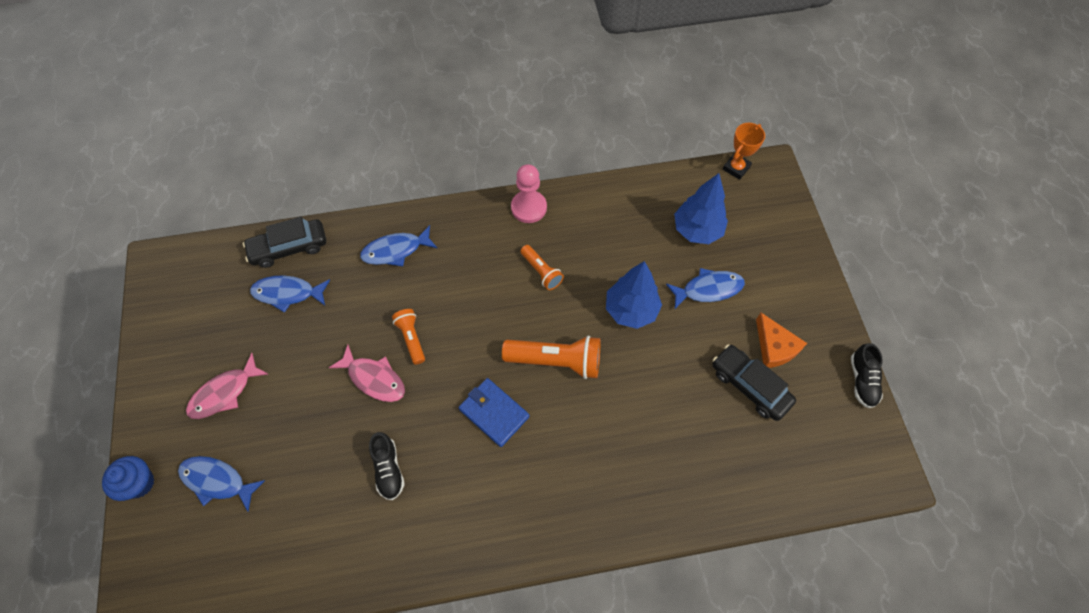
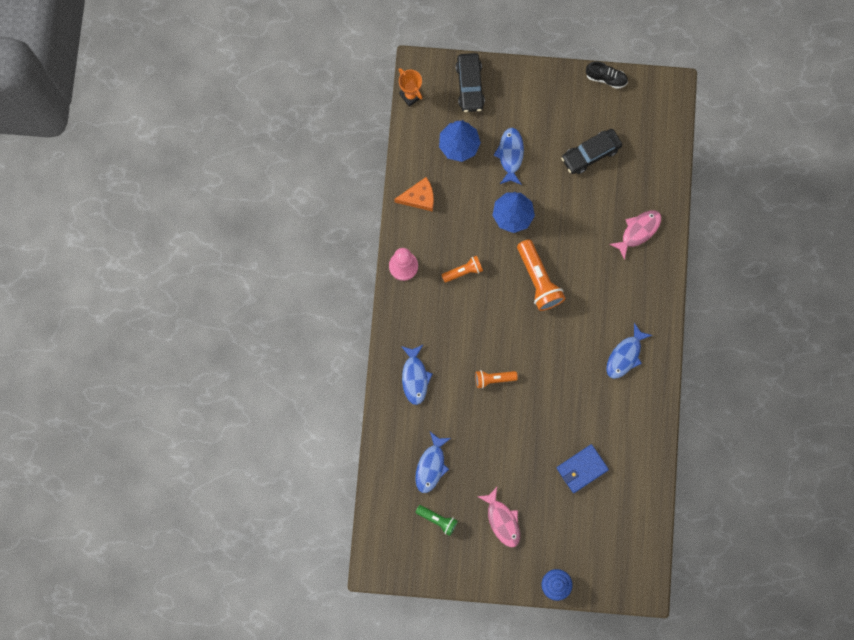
camera: 75 degrees left, 15 degrees up
blue fish [178,456,265,512] -> blue fish moved to [606,323,653,379]
black car [243,217,326,268] -> black car moved to [456,53,485,112]
pink fish [329,345,405,402] -> pink fish moved to [609,210,661,260]
black shoe [369,432,405,500] -> none
blue wallet [459,378,529,447] -> blue wallet moved to [556,444,609,493]
orange flashlight [502,335,600,379] -> orange flashlight turned 135 degrees clockwise [517,239,566,311]
orange cheese [756,313,807,368] -> orange cheese moved to [394,177,434,212]
none -> green flashlight [416,505,458,536]

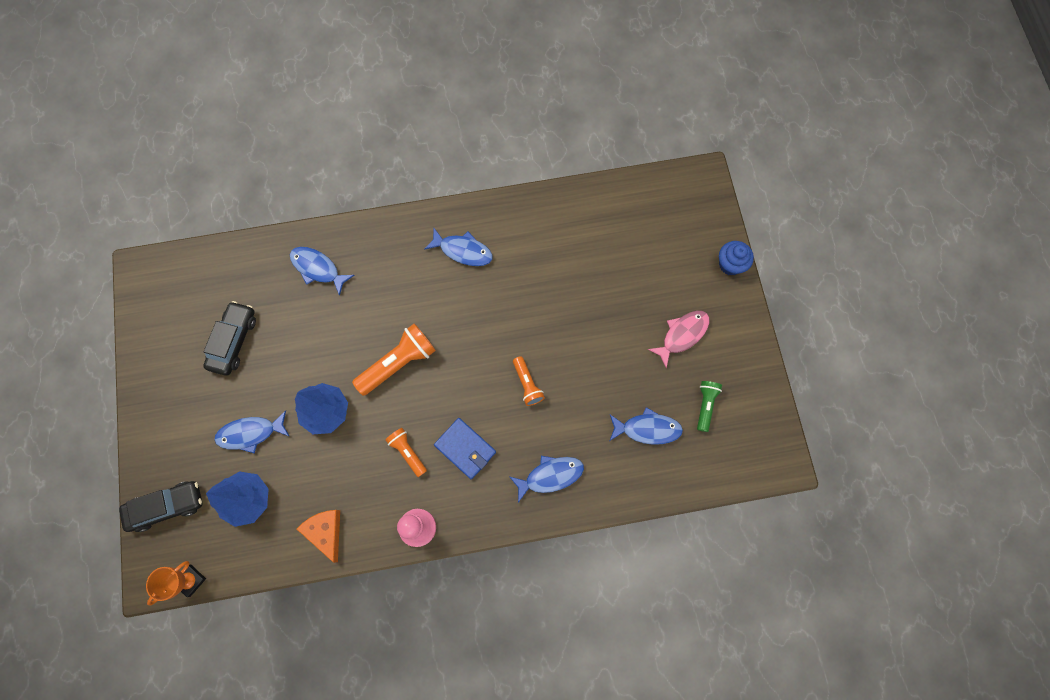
camera: 105 degrees left, 5 degrees down
blue wallet [556,444,609,493] -> blue wallet moved to [434,418,496,479]
black car [561,129,622,174] -> black car turned 120 degrees counterclockwise [203,301,256,376]
black shoe [586,61,628,89] -> none
pink fish [609,210,661,260] -> blue fish [290,247,355,296]

